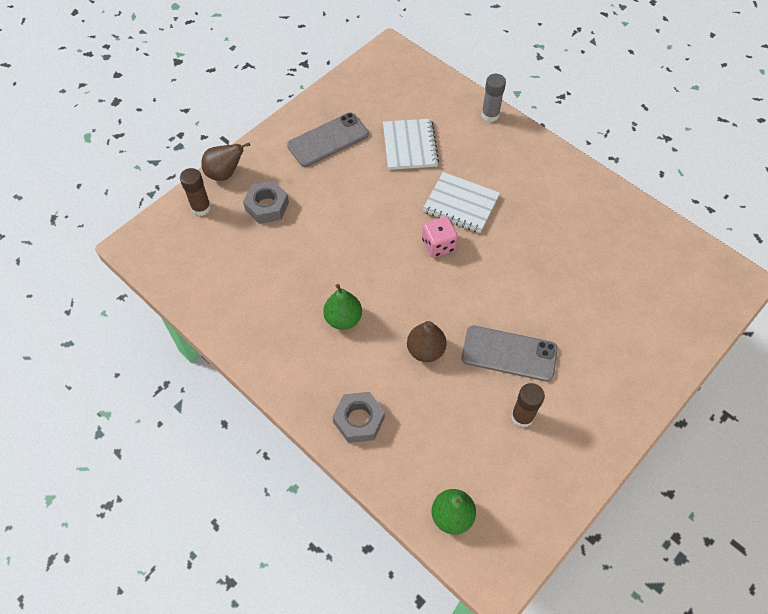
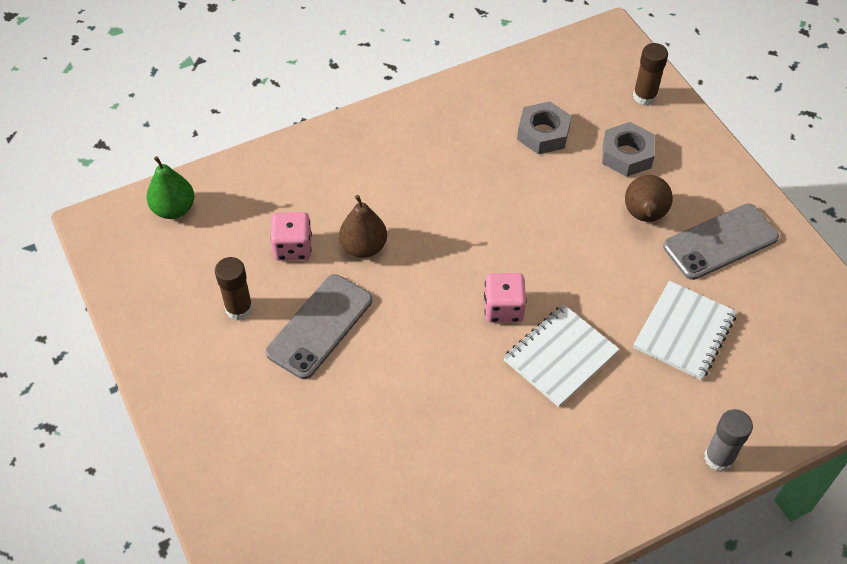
camera: 110 degrees right, 5 degrees down
brown pear [201,143,250,181] -> brown pear moved to [625,175,673,222]
grey phone [287,113,369,167] -> grey phone turned 75 degrees clockwise [663,204,779,280]
green pear [323,284,362,330] -> none
grey nut [333,392,385,443] -> grey nut moved to [517,101,571,154]
white notebook [383,118,439,170] -> white notebook turned 75 degrees counterclockwise [633,281,737,380]
none -> pink dice [270,212,312,261]

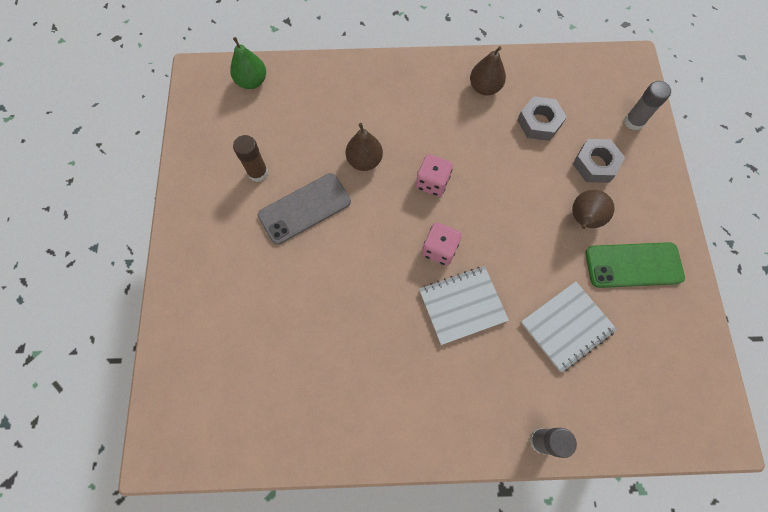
camera: 25 degrees right, 15 degrees up
pink dice [270,212,312,261] -> pink dice moved to [416,154,453,197]
brown glue stick [633,43,668,105] -> grey glue stick [624,81,671,130]
grey phone [663,204,779,280] -> green phone [585,242,685,288]
none -> brown pear [470,46,506,95]

